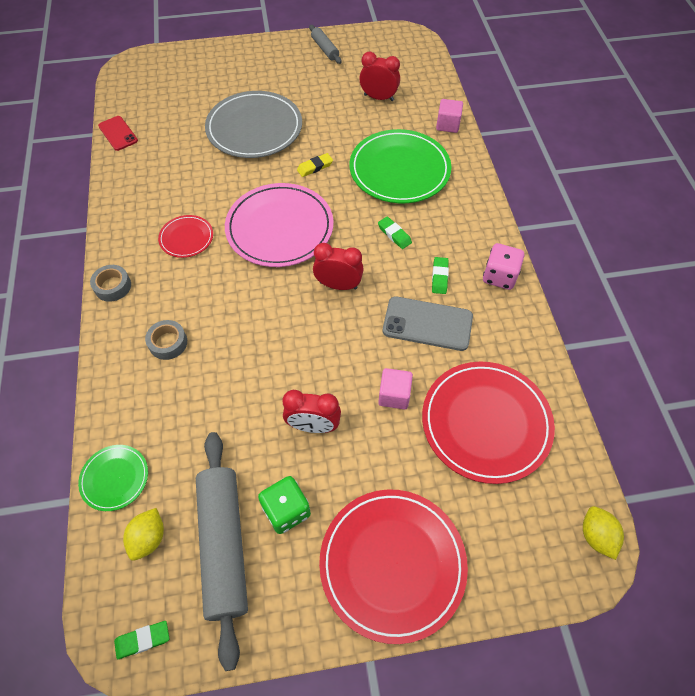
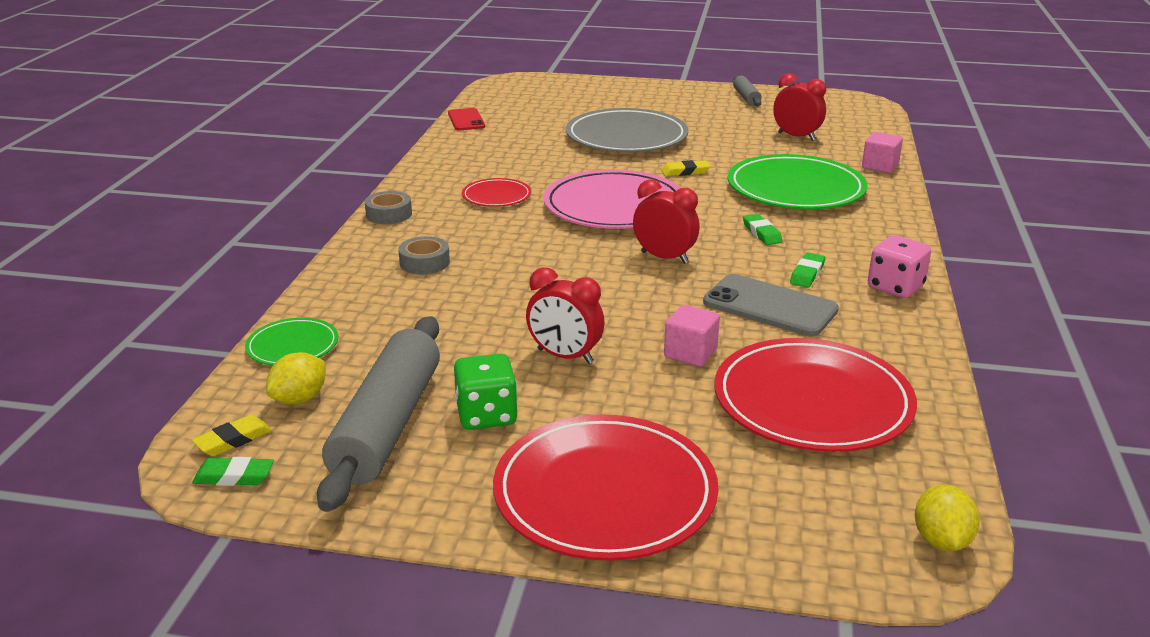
camera: 20 degrees right, 30 degrees down
none -> yellow eraser [192,415,272,456]

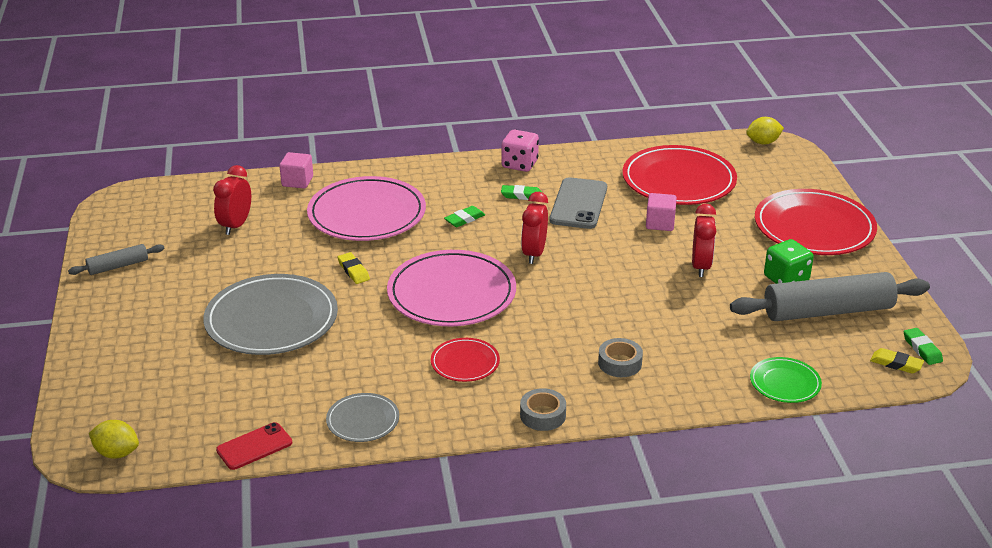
camera: 110 degrees left, 5 degrees up
yellow lemon [266,352,326,404] -> yellow lemon moved to [89,420,139,458]
green plate [728,154,868,209] -> pink plate [307,176,426,241]
none -> grey plate [326,393,399,442]

